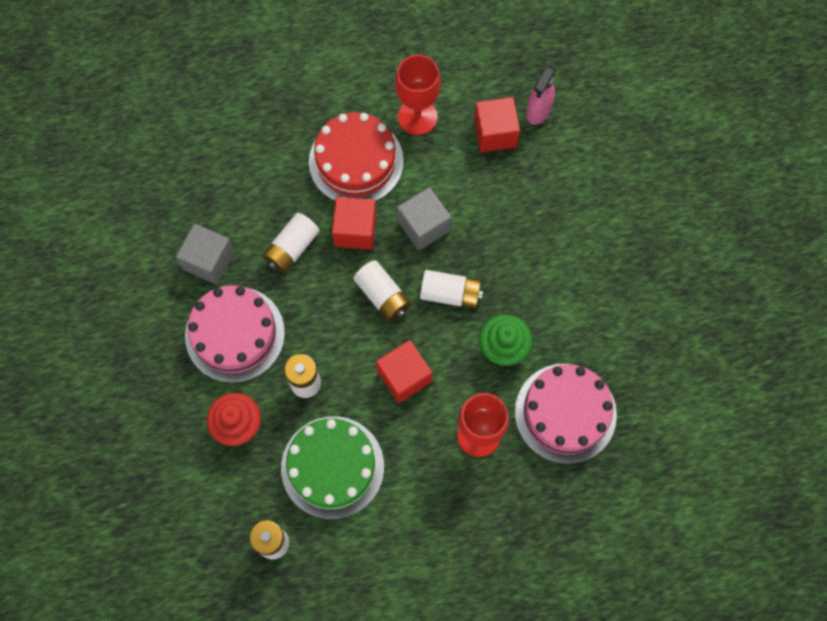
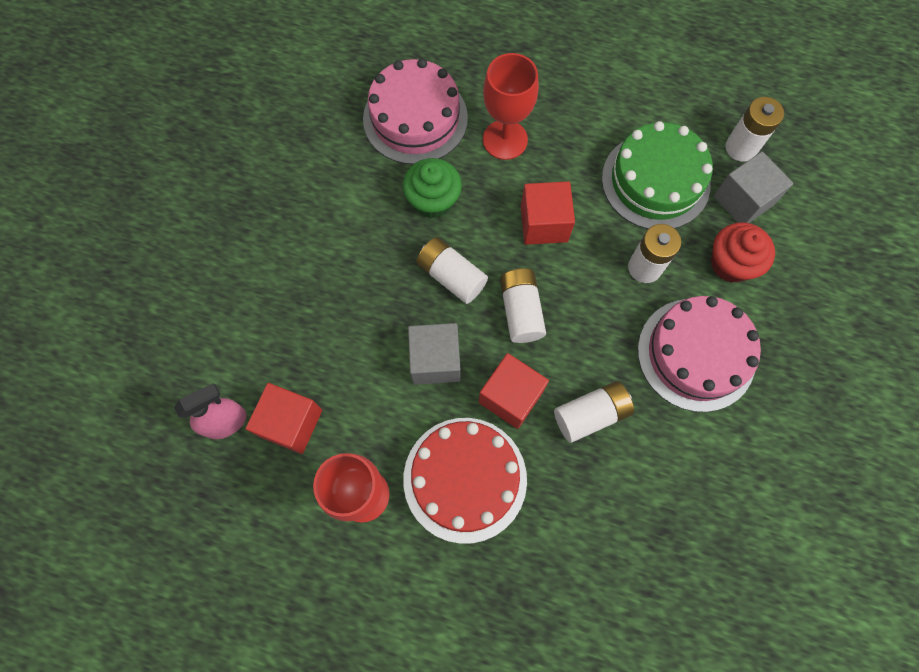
camera: 150 degrees left, 0 degrees up
grey cube [176,224,235,285] -> grey cube moved to [714,151,793,223]

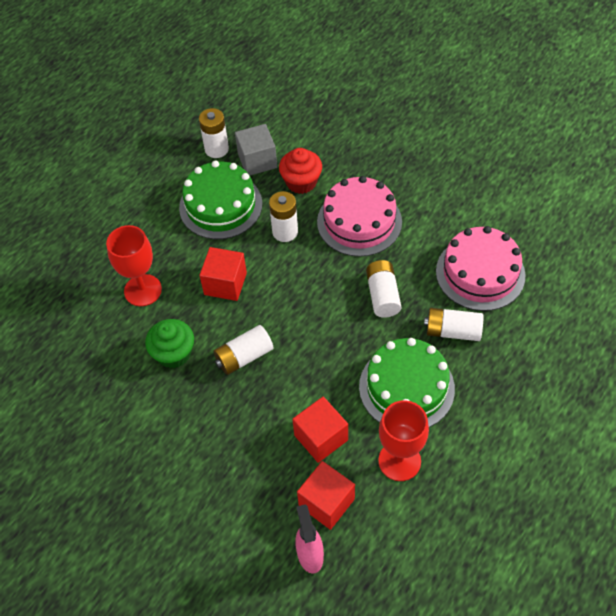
camera: 70 degrees left, 15 degrees down
pink cake [363,58,468,164] -> pink cake moved to [436,226,526,311]
red cake [403,418,527,544] -> green cake [359,338,455,427]
grey cube [408,323,460,385] -> none
red cube [479,353,549,429] -> red cube moved to [292,396,348,463]
white battery [500,268,546,343] -> white battery moved to [424,308,484,341]

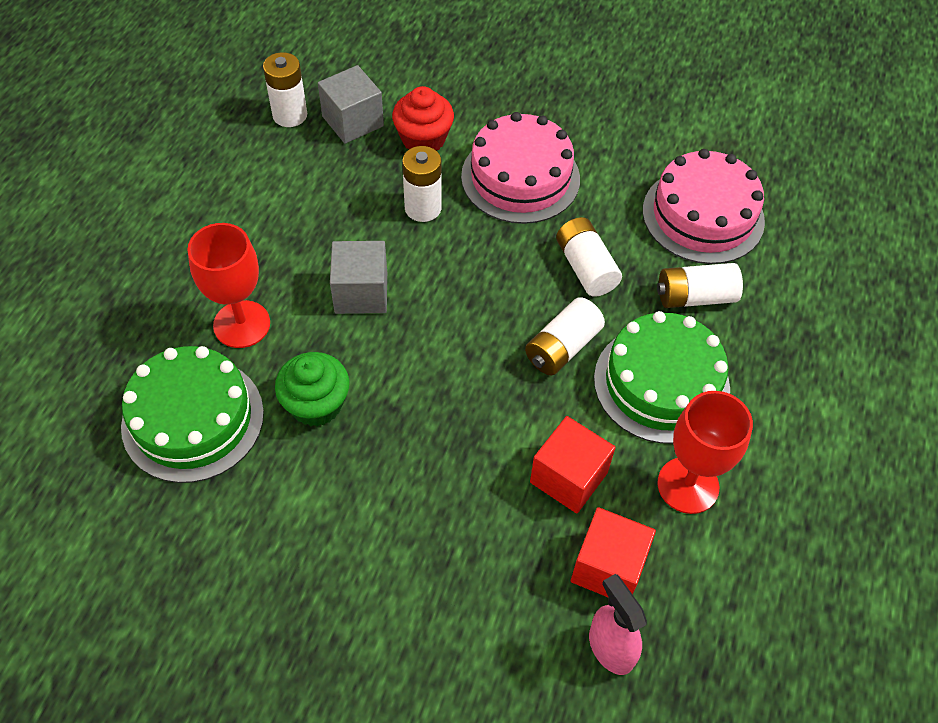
camera: 20 degrees left, 0 degrees up
green cake [179,161,262,239] -> green cake moved to [121,346,264,483]
red cube [199,247,247,301] -> grey cube [330,241,387,314]
white battery [214,325,273,375] -> white battery moved to [525,297,605,375]

